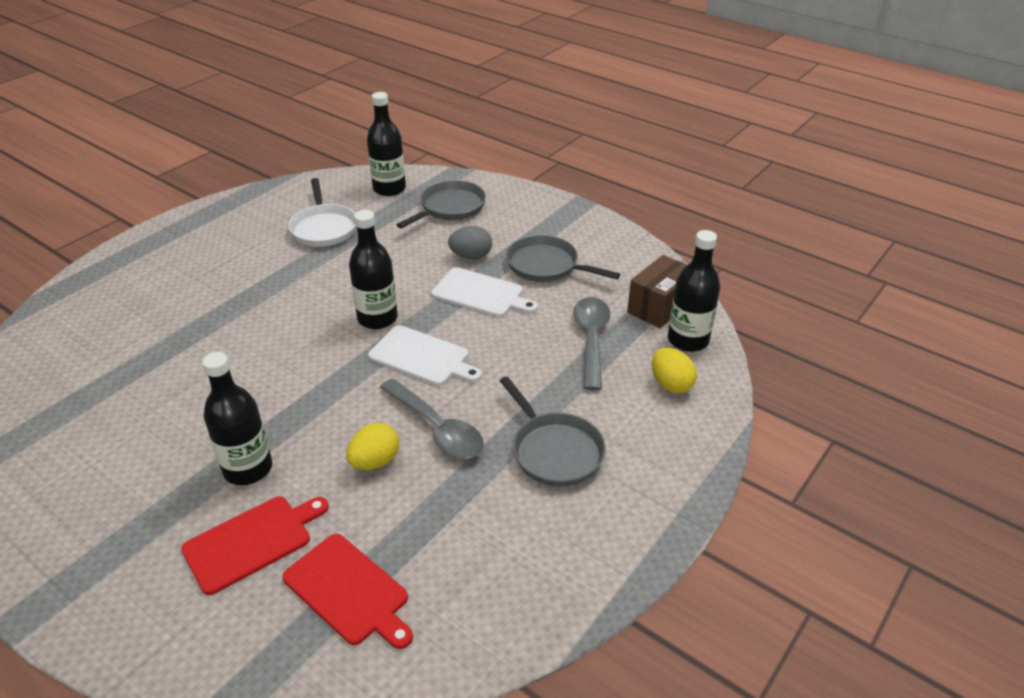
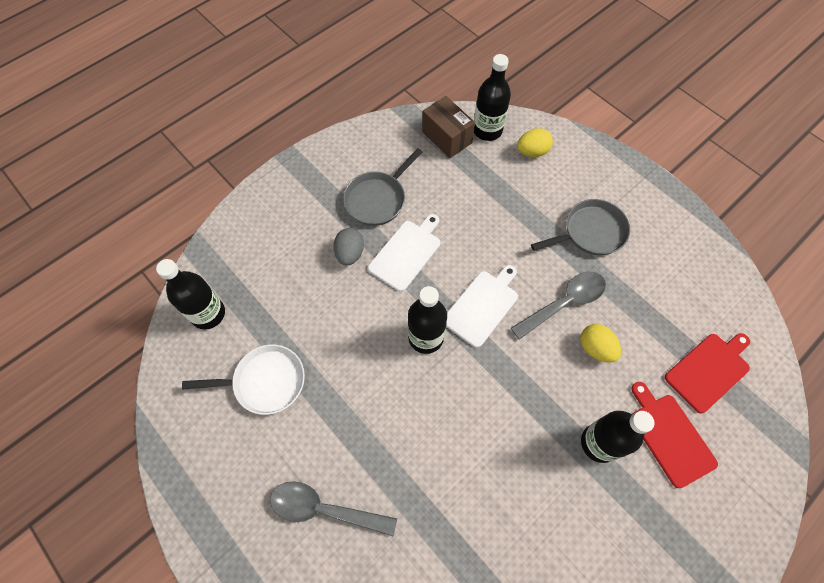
camera: 80 degrees left, 25 degrees up
grey pan [396,180,486,228] -> none
grey spoon [573,297,610,390] -> grey spoon moved to [270,481,397,536]

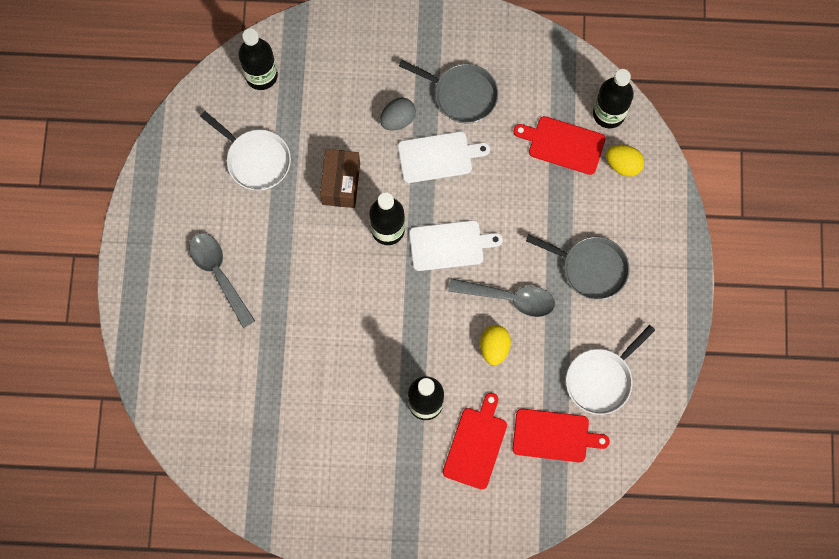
camera: 45 degrees right, 10 degrees up
grey pan [343,148,423,226] -> grey pan turned 150 degrees counterclockwise [399,60,498,123]
brown box [422,96,475,158] -> brown box moved to [320,149,360,208]
none -> red cutting board [513,116,606,175]
none -> white pan [566,325,655,415]

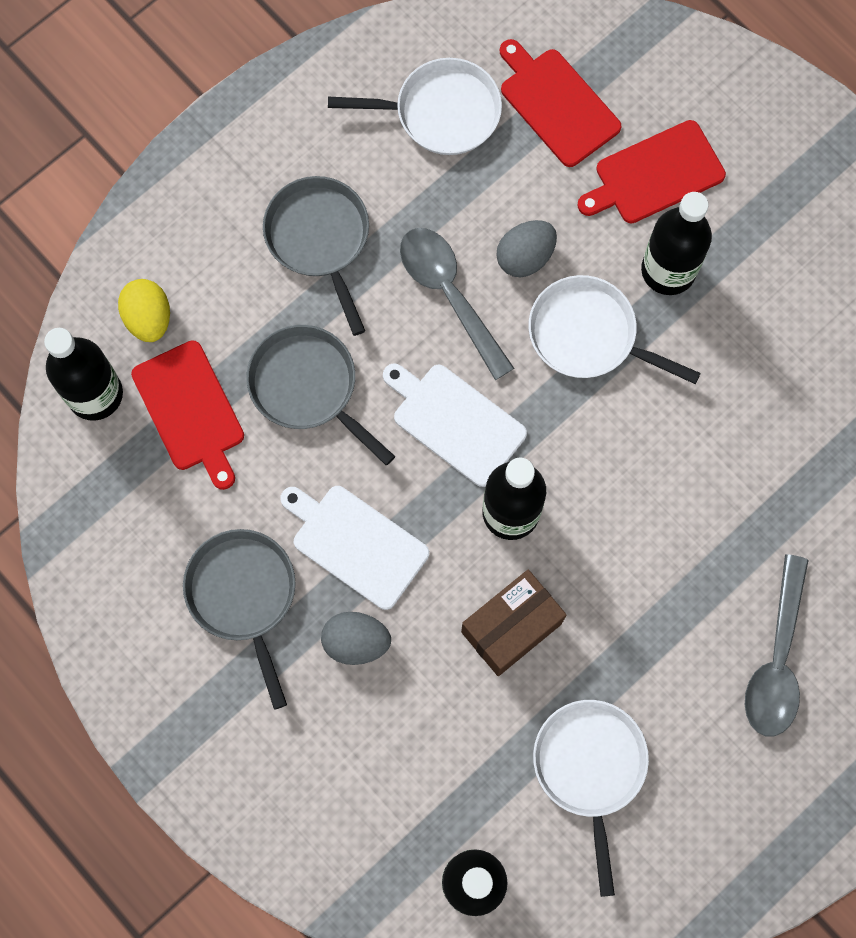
camera: 135 degrees left, 0 degrees up
yellow egg [480,325,511,365] -> grey egg [496,220,557,277]
none -> grey pan [246,325,395,465]
none -> white pan [528,275,701,384]

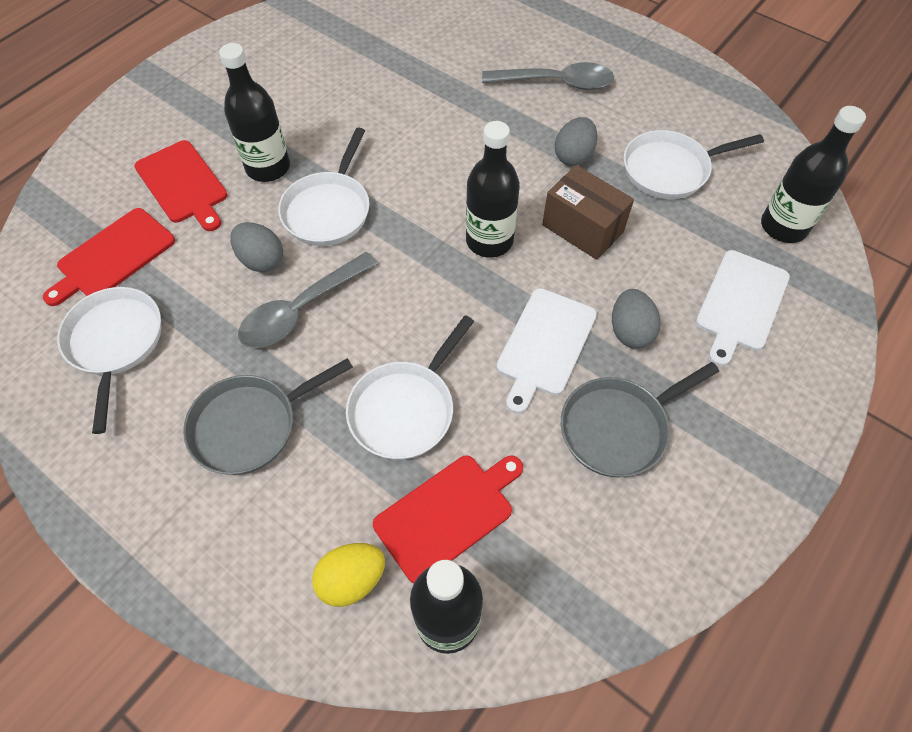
camera: 100 degrees left, 15 degrees down
grey pan [246,325,395,465] -> white pan [346,315,474,460]
white cutting board [383,363,527,487] -> white cutting board moved to [696,250,790,366]
none -> grey egg [555,117,597,166]

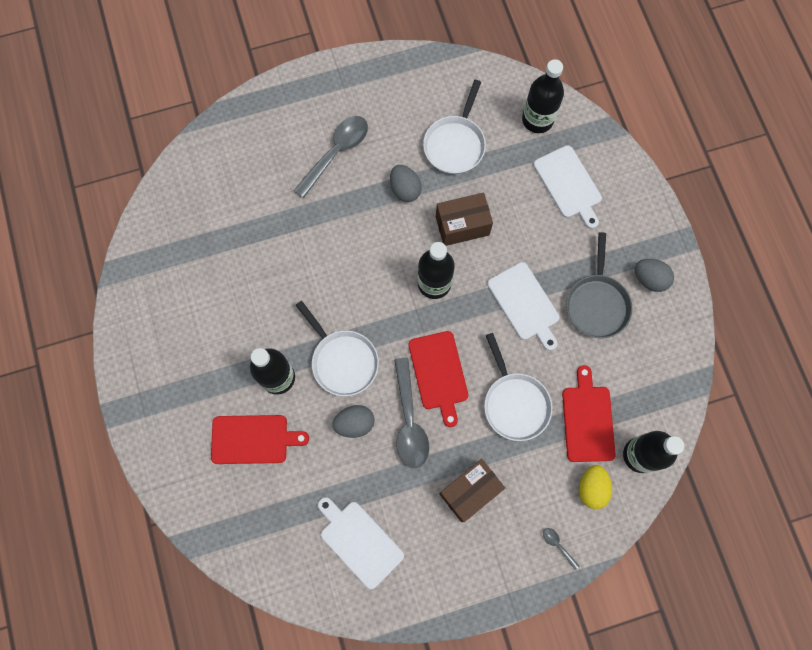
camera: 55 degrees left, 15 degrees up
red cutting board [43,208,175,306] -> red cutting board moved to [409,331,468,427]
white pan [57,287,161,434] -> white cutting board [318,497,404,589]
grey pan [183,358,353,475] -> brown box [439,459,505,522]
grey egg [612,289,661,349] -> grey egg moved to [635,259,674,292]
none -> grey spoon [543,528,579,570]

